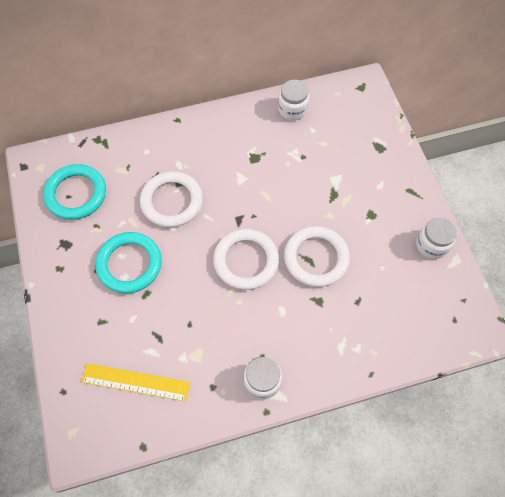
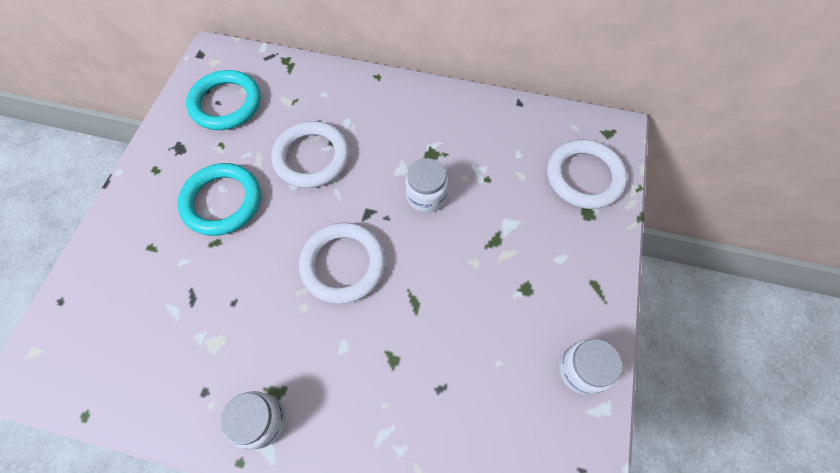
camera: 30 degrees right, 0 degrees up
yellow ruler [81,363,190,402] -> none
white jar [278,80,309,120] -> white jar moved to [405,158,448,213]
white ring [284,226,350,287] -> white ring moved to [547,140,627,209]

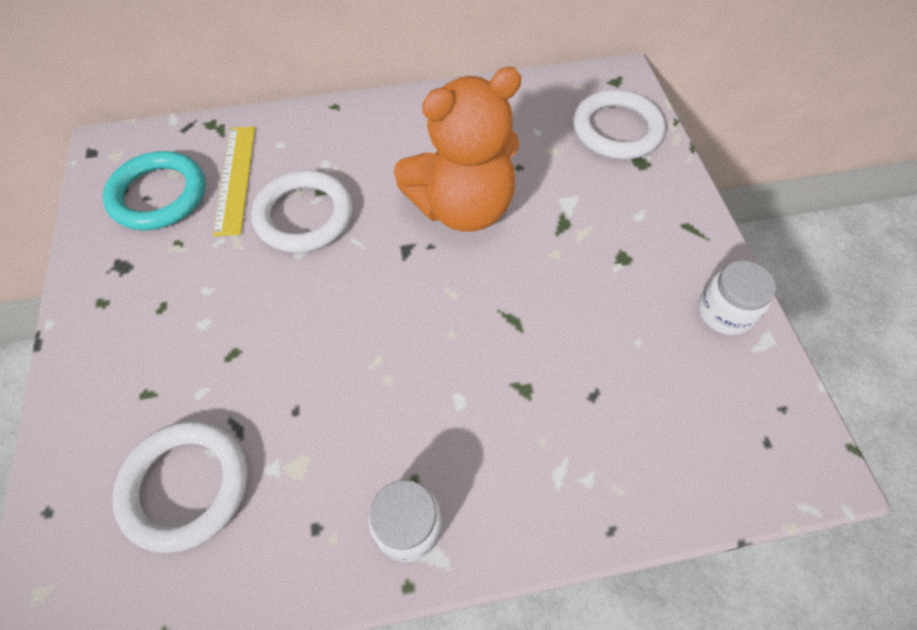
camera: 25 degrees left, 5 degrees down
turquoise ring [177,163,261,236] -> none
white ring [299,222,385,304] -> white ring moved to [112,421,248,553]
white jar [405,158,448,213] -> orange teddy bear [394,67,522,231]
none -> yellow ruler [213,126,255,236]

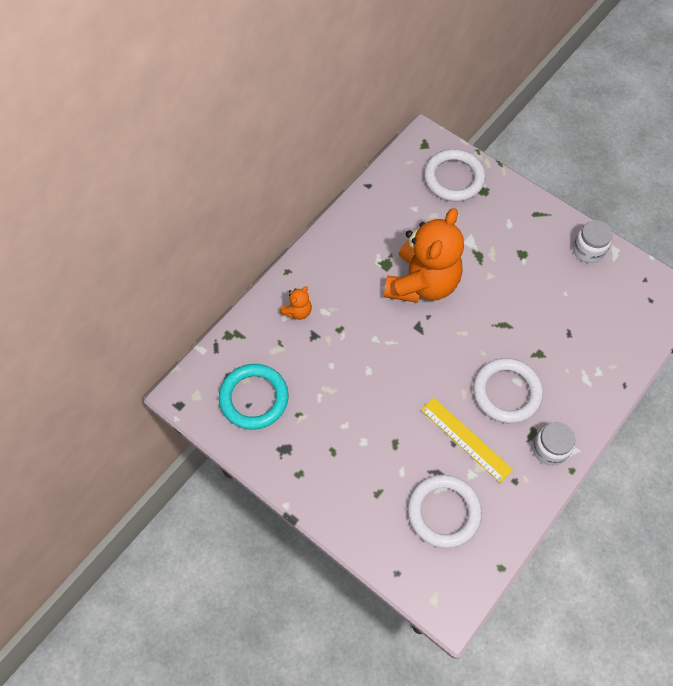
camera: 40 degrees left, 5 degrees up
yellow ruler [213,126,255,236] -> yellow ruler moved to [421,398,513,483]
white ring [251,170,353,253] -> white ring moved to [473,358,543,423]
none -> orange teddy bear [280,286,312,320]

